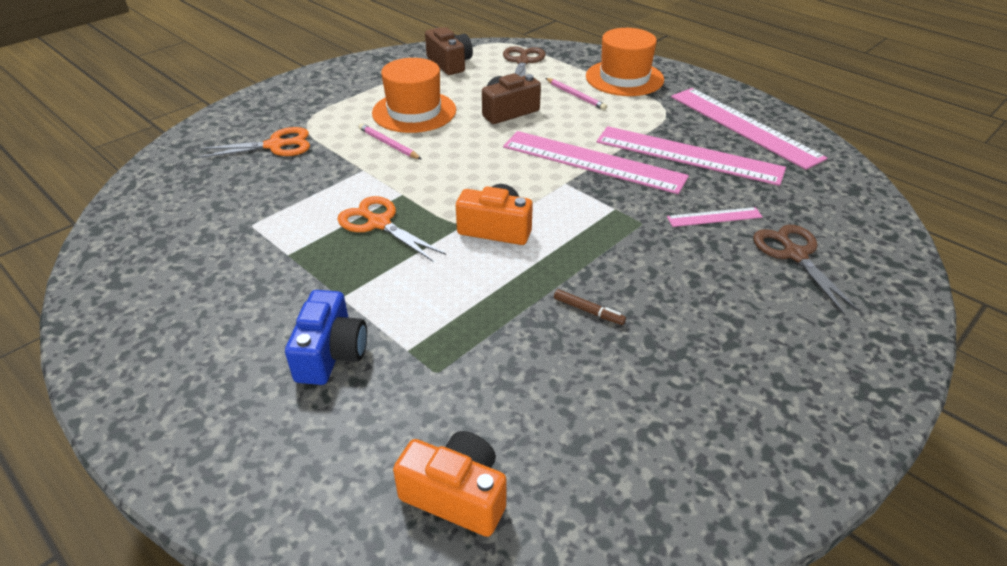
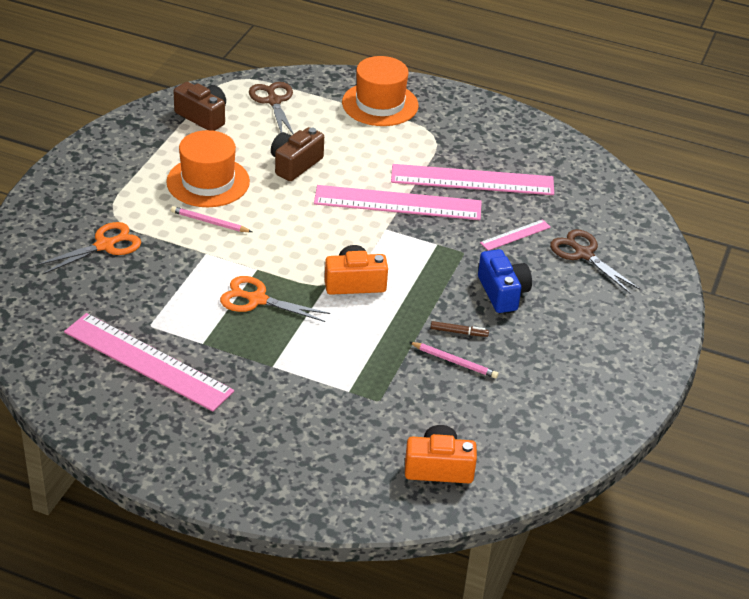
camera: 25 degrees left, 0 degrees up
blue camera [285,290,367,385] -> blue camera moved to [478,249,532,313]
pink pencil [545,78,607,110] -> pink pencil moved to [409,342,498,378]
pink ruler [671,88,827,170] -> pink ruler moved to [64,313,234,411]

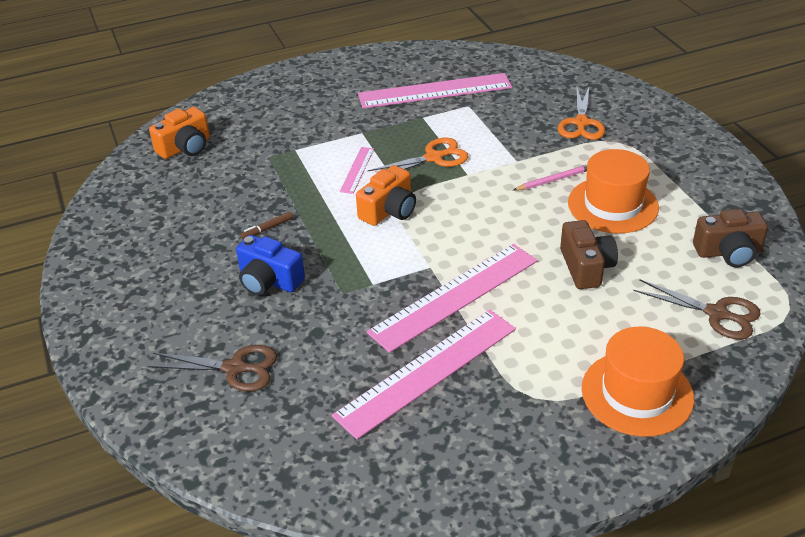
camera: 140 degrees right, 0 degrees up
pink pencil [409,342,498,378] -> none
pink ruler [480,219,551,251] -> pink ruler moved to [340,147,374,194]

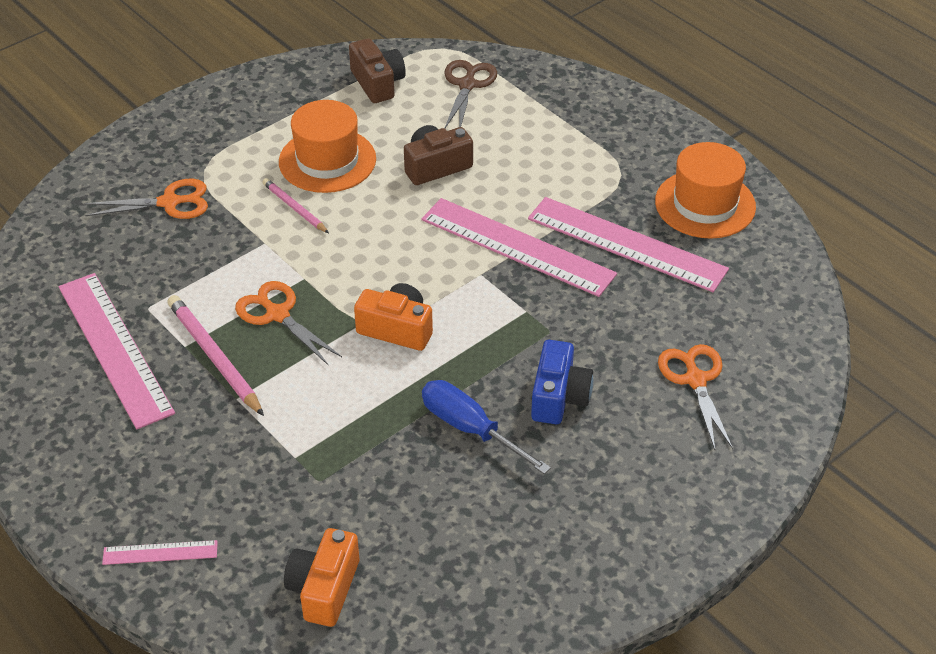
camera: 110 degrees left, 5 degrees up
brown scissors [148,345,277,392] -> orange scissors [658,344,733,450]
orange camera [149,107,210,159] -> orange camera turned 105 degrees counterclockwise [284,528,359,627]
brown marker [240,211,293,239] -> blue screwdriver [422,380,551,474]
pink ruler [340,147,374,194] -> pink ruler moved to [102,540,218,565]
orange hat [582,327,694,437] -> orange hat moved to [655,142,756,239]
none -> pink pencil [167,295,264,416]

